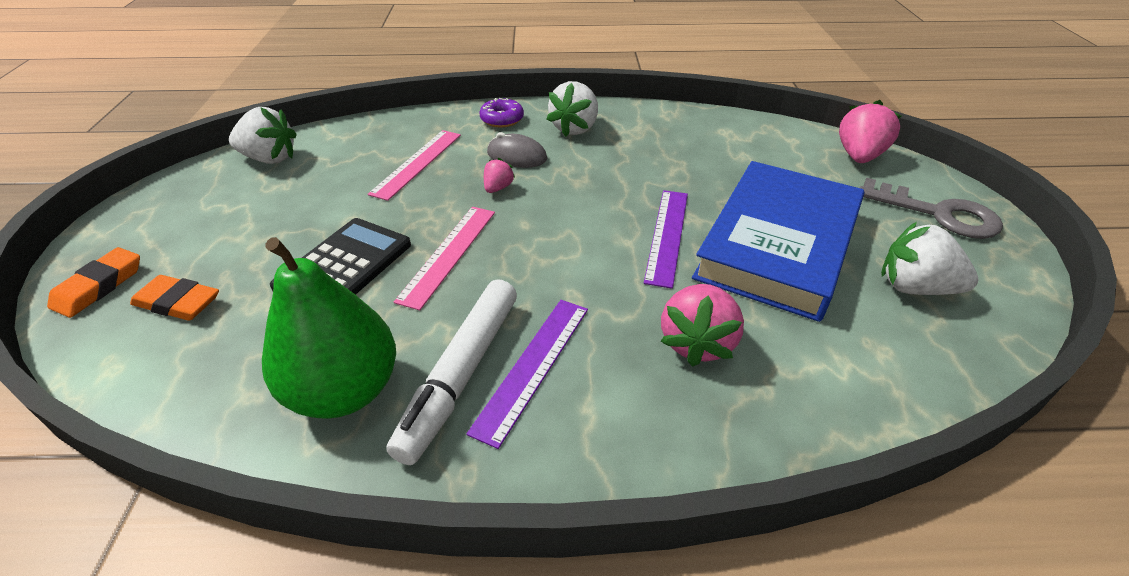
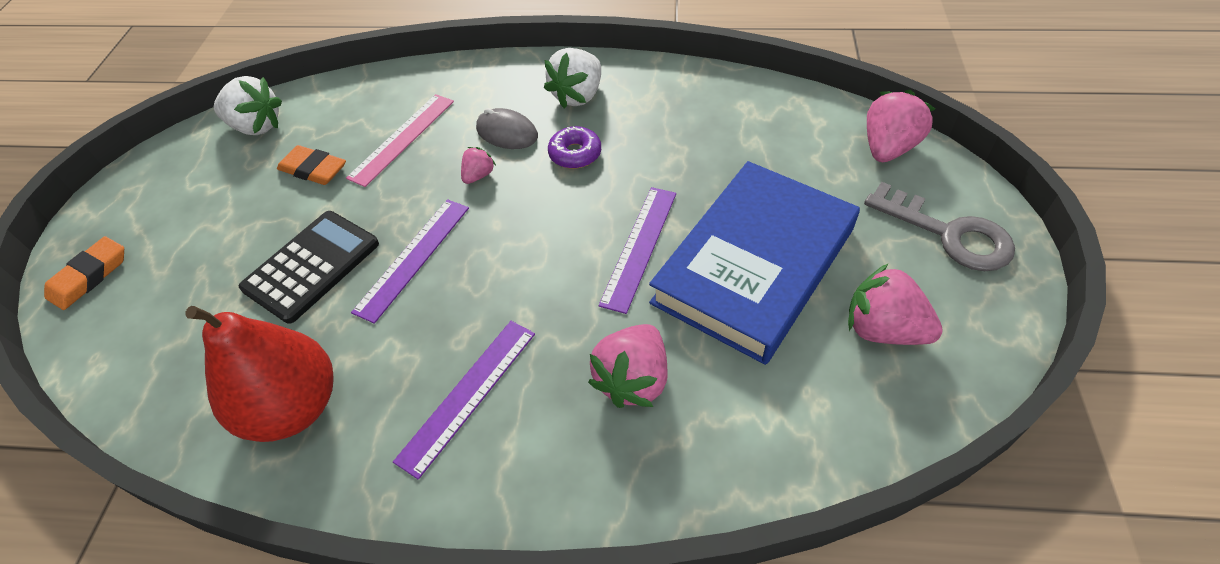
camera: 10 degrees right, 10 degrees up
orange eraser [130,275,219,321] -> orange eraser moved to [277,145,346,185]
green pear [262,237,396,419] -> red pear [186,306,334,442]
white marker [386,279,517,465] -> none
pink ruler [394,207,495,311] -> purple ruler [351,199,469,324]
purple donut [479,98,524,127] -> purple donut moved to [548,126,601,169]
white strawberry [881,222,978,295] -> pink strawberry [848,263,943,345]

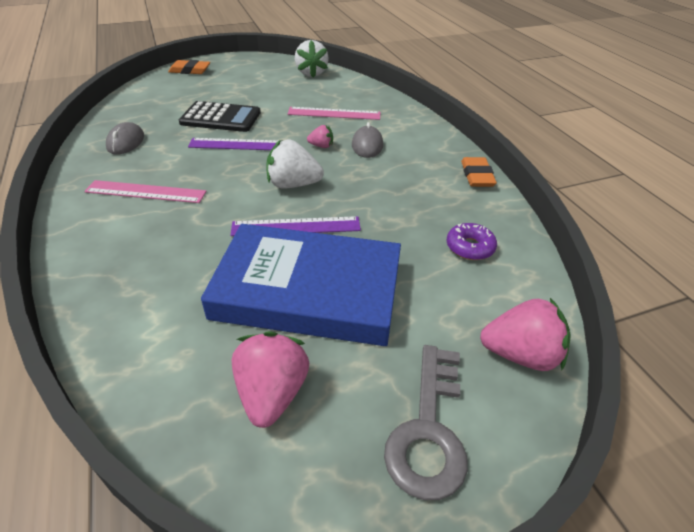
camera: 60 degrees right, 10 degrees down
red pear [186,306,334,442] -> grey mouse [106,122,144,155]
orange eraser [277,145,346,185] -> orange eraser moved to [461,157,497,187]
purple ruler [393,321,535,480] -> pink ruler [84,180,206,203]
white strawberry [544,48,601,108] -> white strawberry moved to [266,140,324,189]
purple donut [548,126,601,169] -> purple donut moved to [447,223,497,260]
pink strawberry [588,324,668,408] -> none

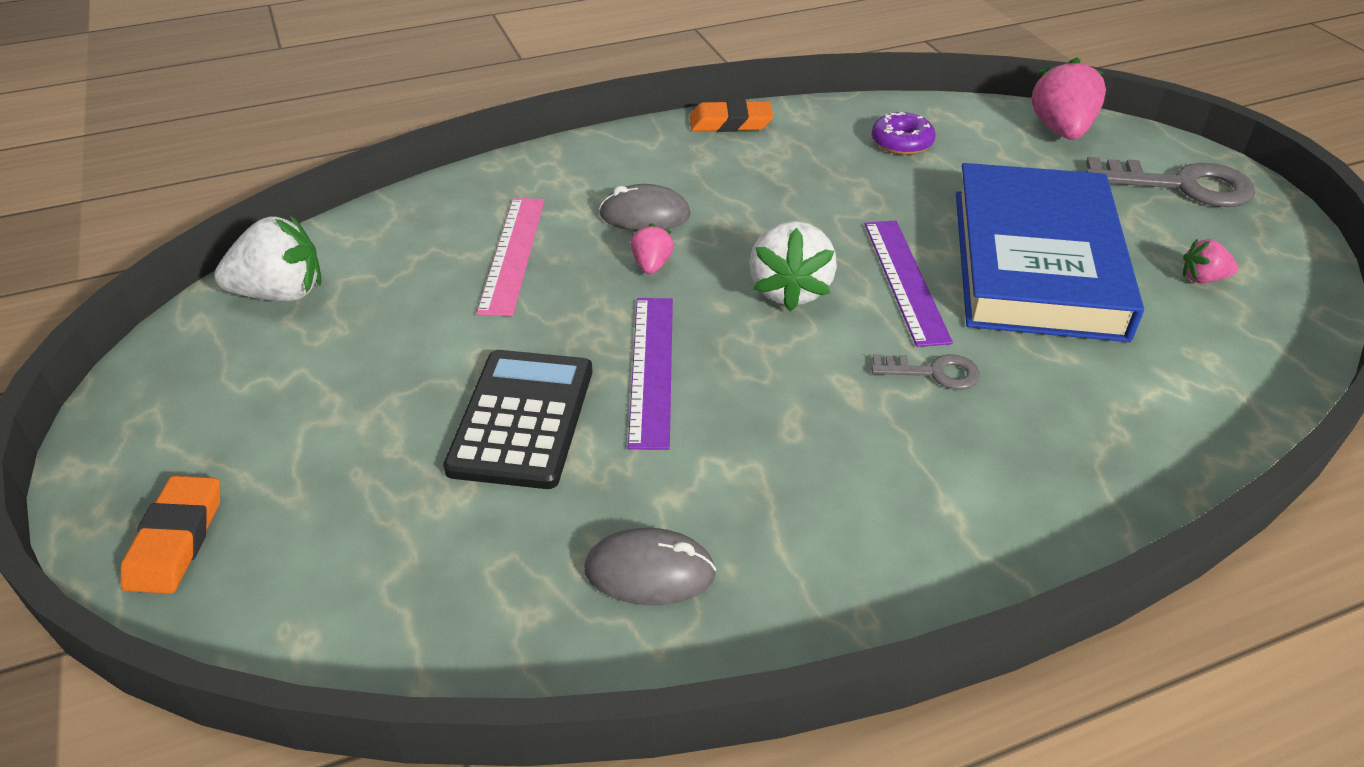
camera: 90 degrees left, 0 degrees up
pink ruler [84,180,206,203] -> none
pink strawberry [232,332,309,428] -> pink strawberry [1183,239,1238,283], size x0.53
none -> grey key [871,354,980,390]

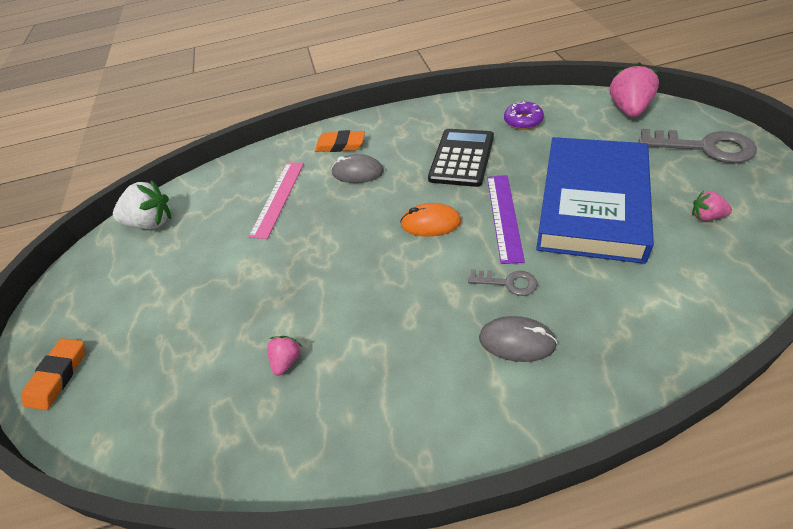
camera: 15 degrees right, 5 degrees up
black calculator [443,350,592,489] -> black calculator moved to [428,129,494,187]
grey mouse [584,528,716,605] -> grey mouse moved to [479,316,558,362]
purple ruler [628,298,673,450] -> none
pink strawberry [630,223,674,274] -> pink strawberry moved to [267,336,301,376]
orange eraser [690,100,773,132] -> orange eraser moved to [315,130,365,152]
white strawberry [749,221,837,312] -> orange mouse [400,203,461,237]

